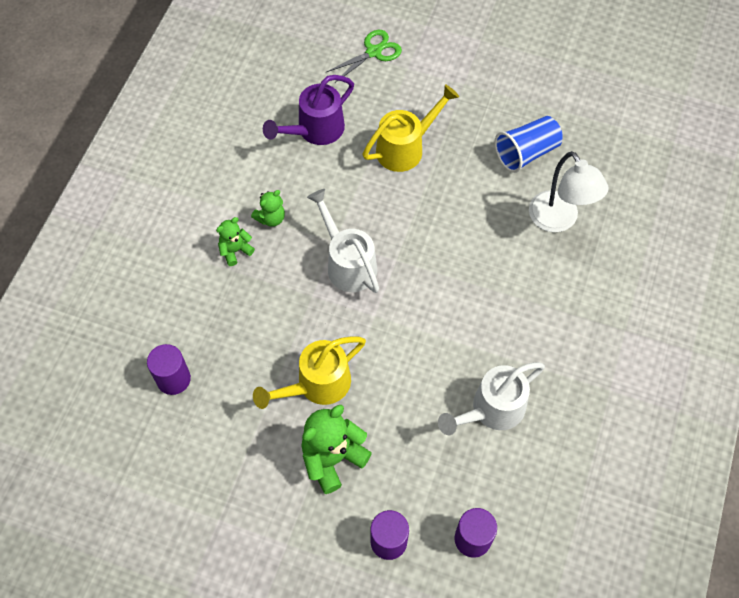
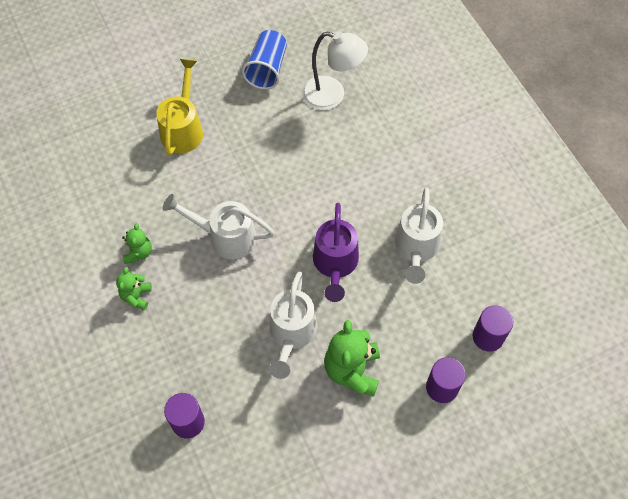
camera: 45 degrees left, 0 degrees up
yellow watering can [253,337,366,409] -> white watering can [269,272,317,379]
purple watering can [263,75,354,145] -> purple watering can moved to [313,203,359,302]
green scissors [325,30,402,83] -> none

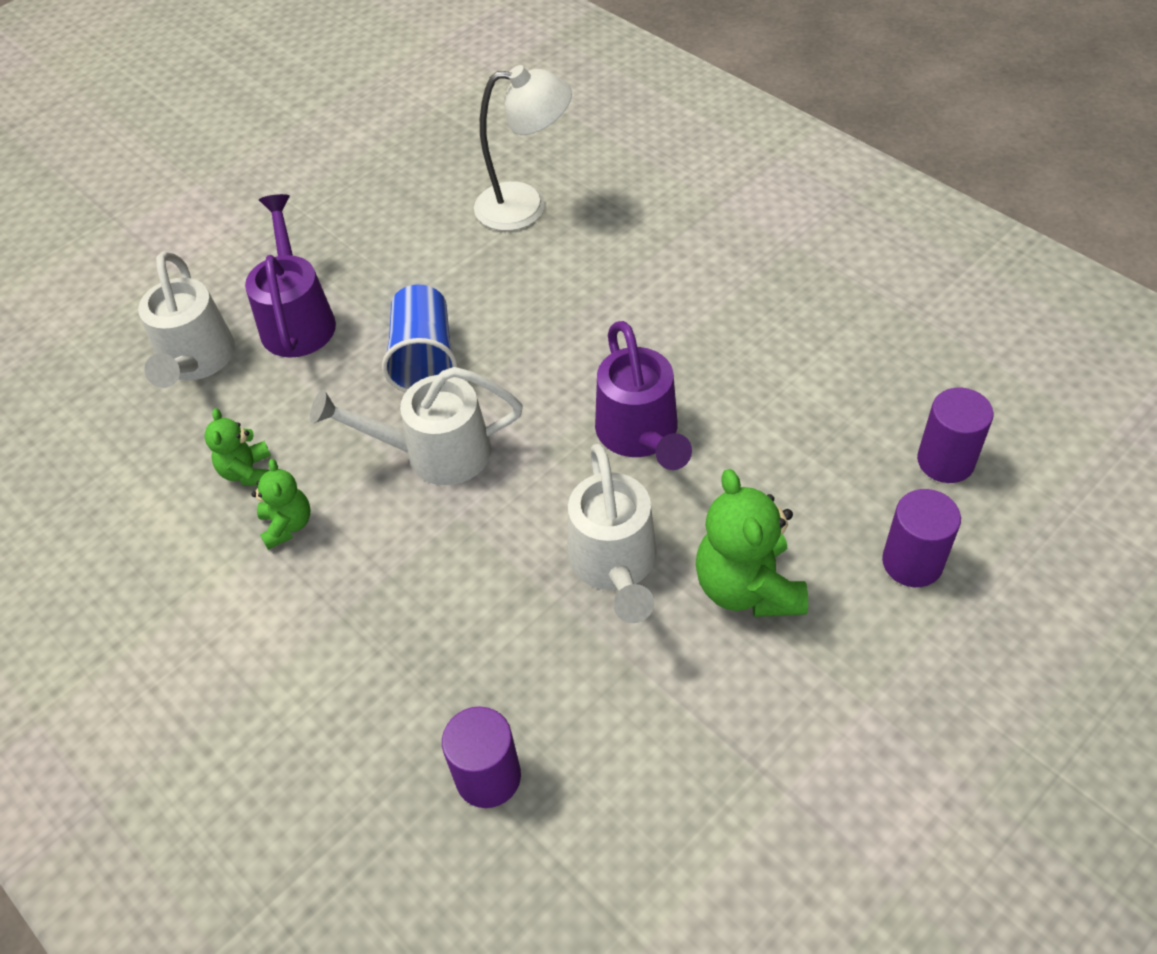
camera: 15 degrees left, 10 degrees down
green teddy bear [116,267,152,310] -> green teddy bear moved to [204,408,271,486]
yellow watering can [156,59,203,156] -> purple watering can [245,194,336,358]
blue cup [242,30,287,89] -> blue cup moved to [382,284,458,393]
white watering can [395,188,443,284] -> white watering can moved to [138,251,235,388]

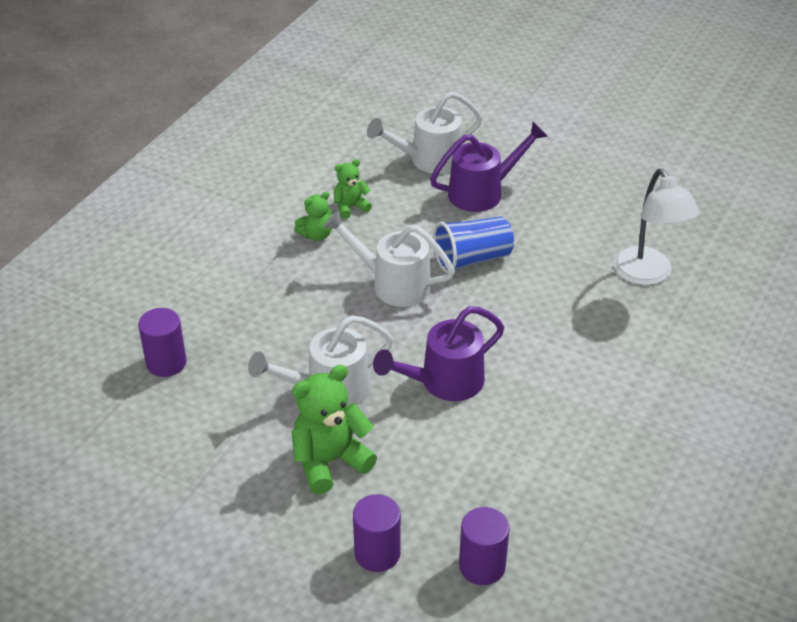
camera: 70 degrees right, 10 degrees down
white watering can [310,367,523,485] -> white watering can turned 45 degrees counterclockwise [323,210,455,307]

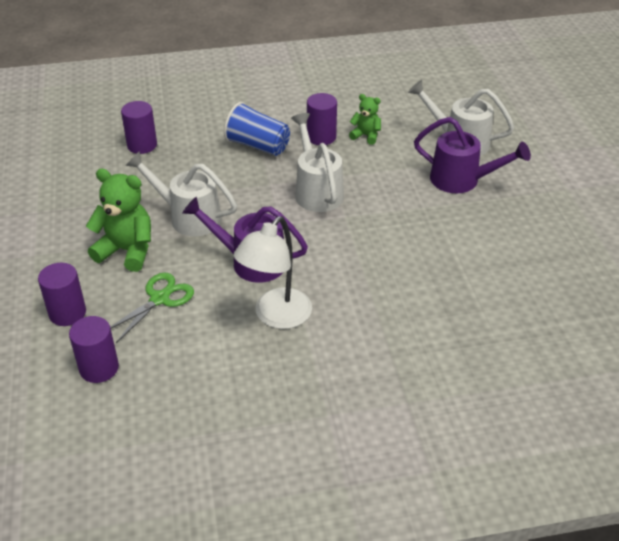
camera: 50 degrees right, 0 degrees up
green teddy bear [294,192,332,241] -> purple cylinder [307,93,337,145]
blue cup [433,216,514,273] -> blue cup moved to [224,102,290,156]
white lamp [614,169,700,285] -> white lamp moved to [234,216,312,329]
none -> green scissors [110,273,194,343]

